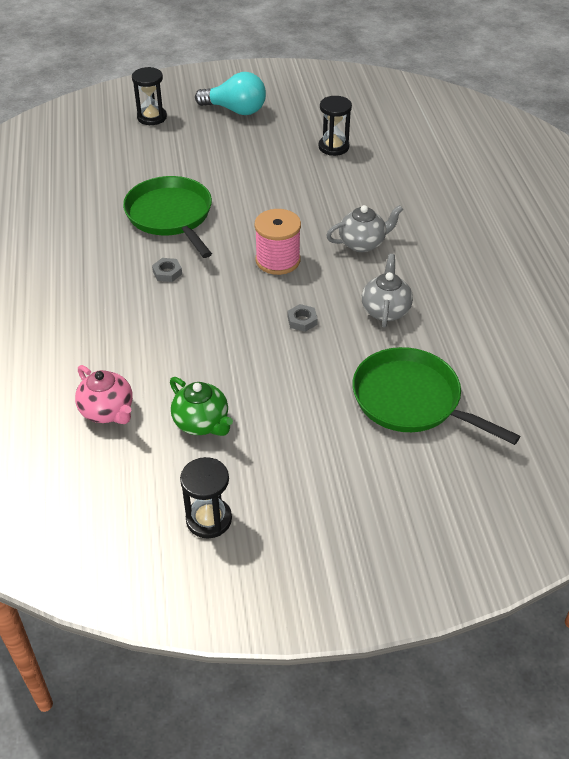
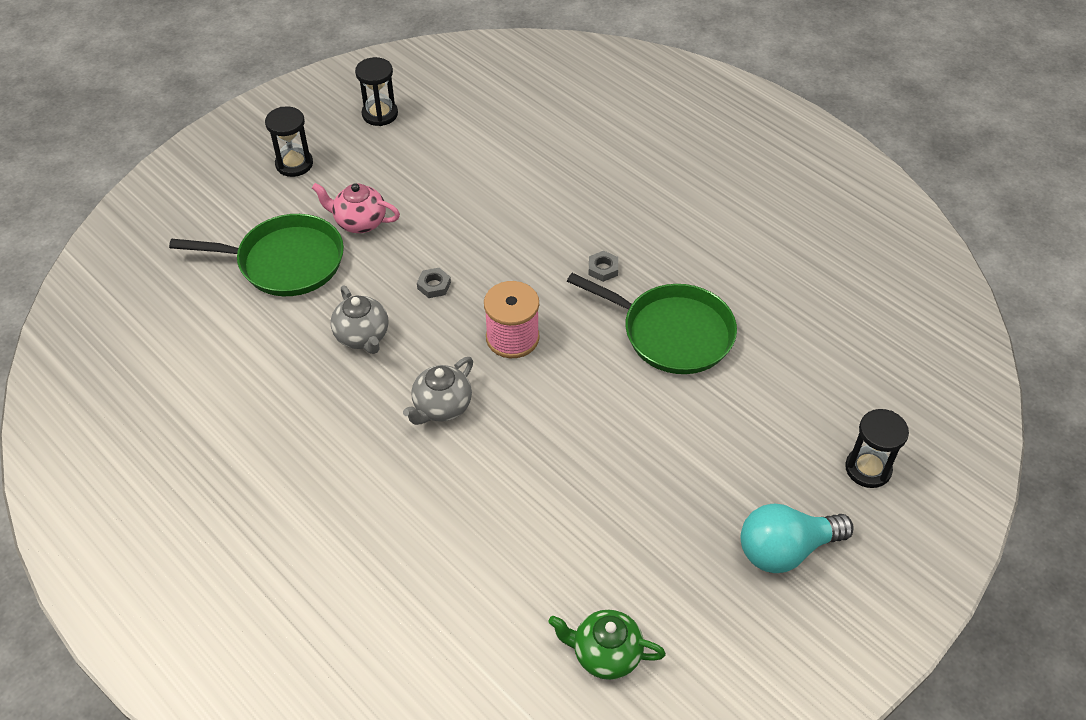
camera: 145 degrees right, 5 degrees up
pink teapot [75,365,133,424] -> pink teapot moved to [312,183,400,233]
green teapot [170,377,233,436] -> green teapot moved to [548,610,666,680]
black hourglass [319,96,352,156] -> black hourglass moved to [265,106,313,177]

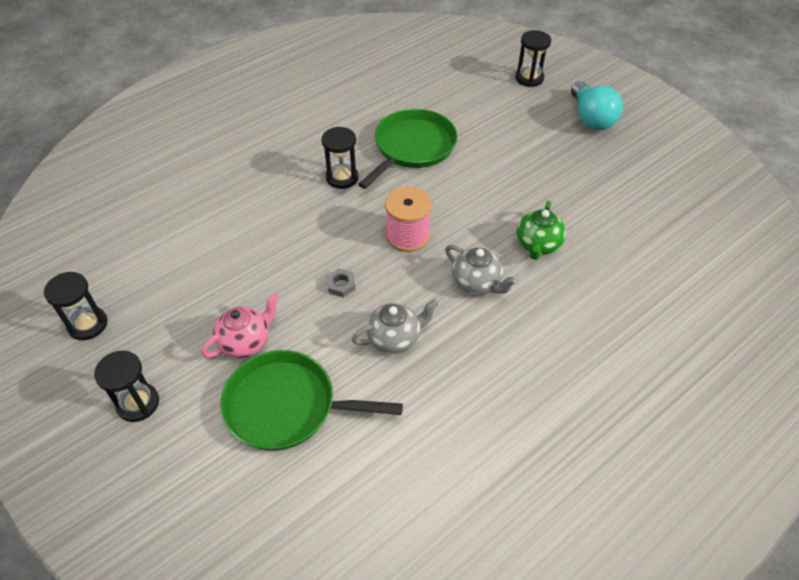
camera: 85 degrees left, 0 degrees up
green pan [169,214,344,296] -> green pan turned 90 degrees counterclockwise [220,350,403,451]
pink teapot [312,183,400,233] -> pink teapot turned 150 degrees counterclockwise [201,293,279,358]
green teapot [548,610,666,680] -> green teapot moved to [517,201,566,260]
grey nut [589,251,618,282] -> black hourglass [321,127,358,189]

